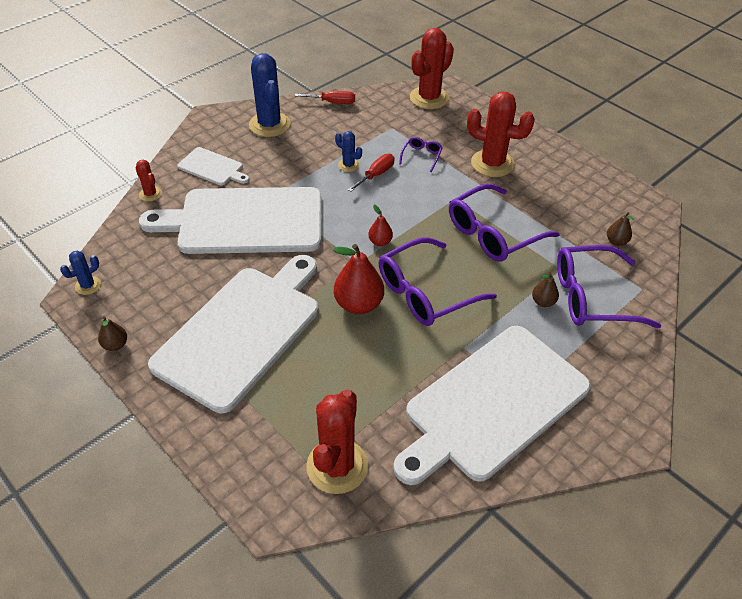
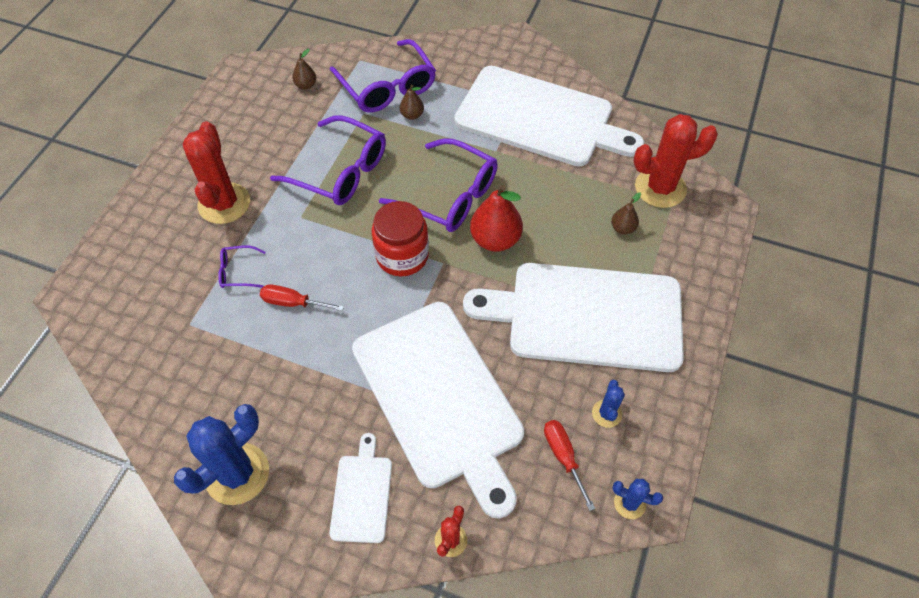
camera: 115 degrees left, 10 degrees up
brown pear [98,316,127,351] -> brown pear moved to [611,192,641,235]
red screwdriver [295,91,355,104] -> red screwdriver moved to [544,420,595,511]
blue cactus [335,131,362,172] -> blue cactus moved to [592,380,625,428]
red pear [368,205,393,246] -> red jar [372,201,429,276]
red cactus [410,28,454,109] -> none

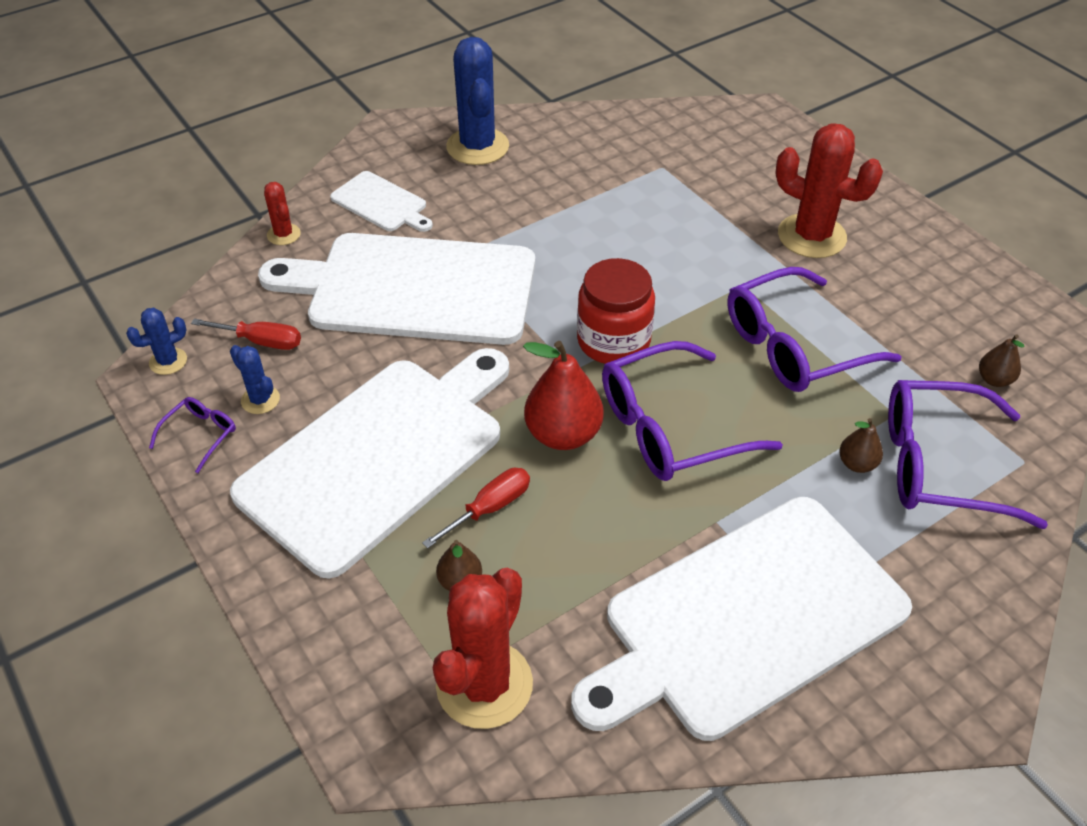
camera: 125 degrees right, 10 degrees down
purple glasses [218,245,265,288] -> purple glasses moved to [149,397,236,473]
red screwdriver [260,284,344,311] -> red screwdriver moved to [422,468,530,549]

